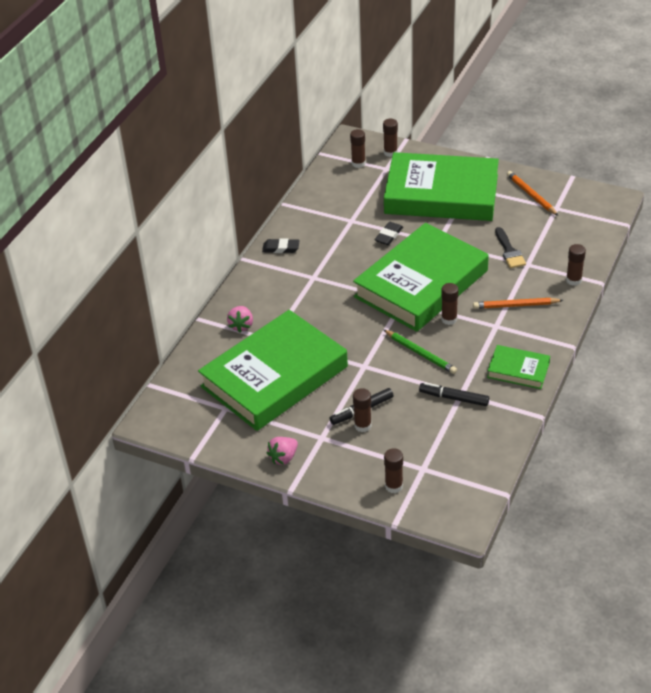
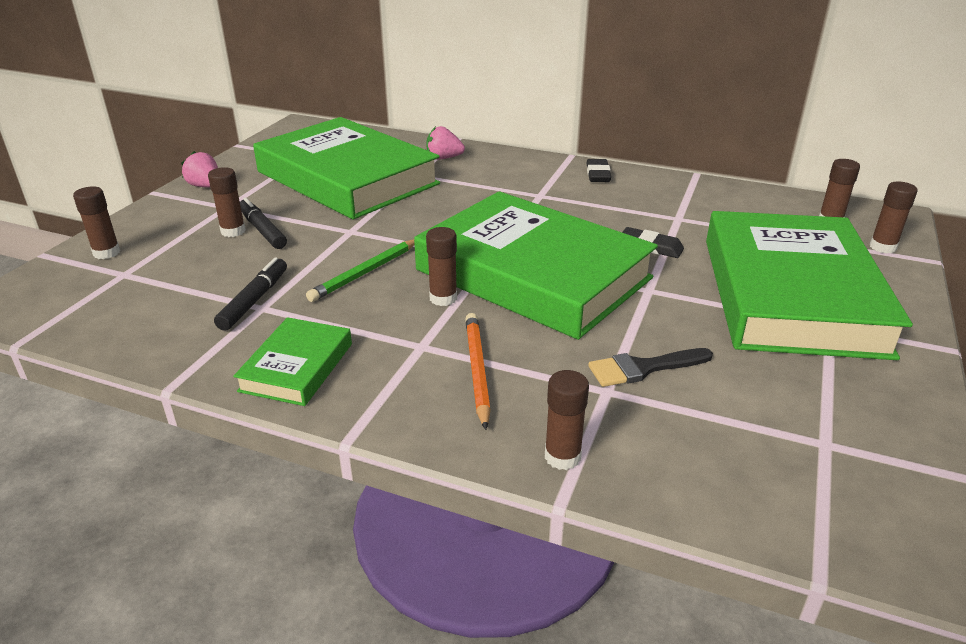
camera: 85 degrees right, 10 degrees down
orange pencil [507,171,559,216] -> none

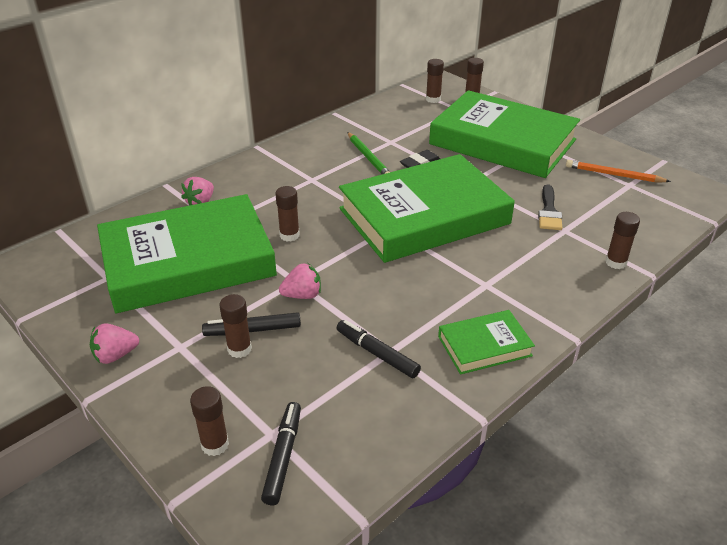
camera: 65 degrees left, 5 degrees up
green book [233,317,352,406] -> green book turned 60 degrees counterclockwise [438,310,535,375]
green pencil [306,239,415,302] -> green pencil moved to [347,132,390,174]
brown glue stick [426,227,457,306] -> brown glue stick moved to [276,186,300,242]
orange pencil [465,313,491,430] -> orange pencil moved to [566,160,671,183]
black eraser [586,159,611,182] -> none
none -> black marker [261,402,301,505]
none -> pink strawberry [279,263,321,299]

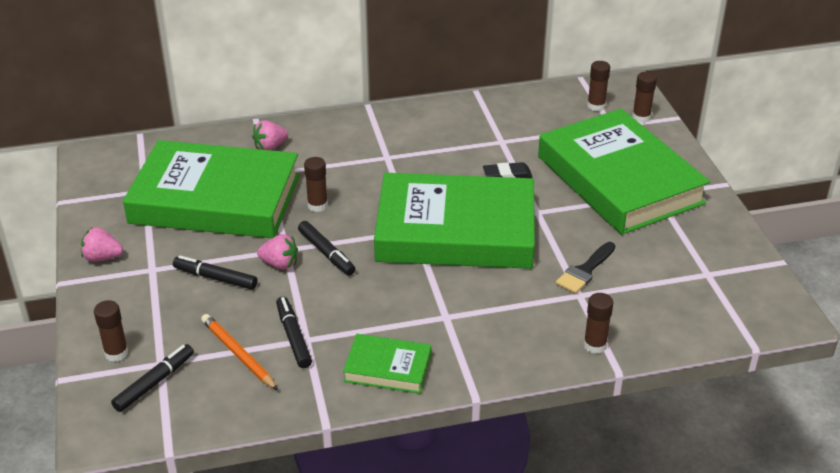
camera: 30 degrees right, 0 degrees up
brown glue stick [219,294,252,358] -> none
green pencil [347,132,390,174] -> none
orange pencil [566,160,671,183] -> orange pencil moved to [201,314,278,390]
none -> black marker [298,221,355,275]

